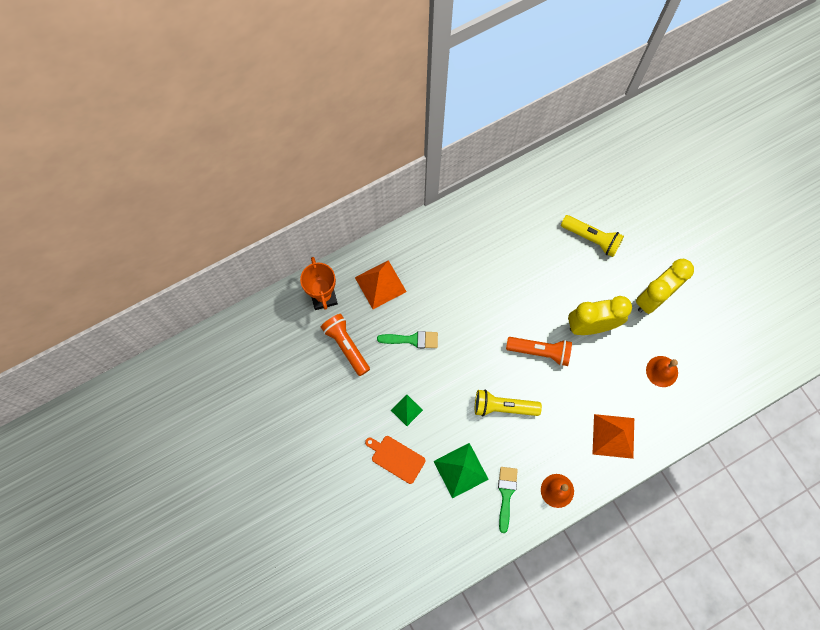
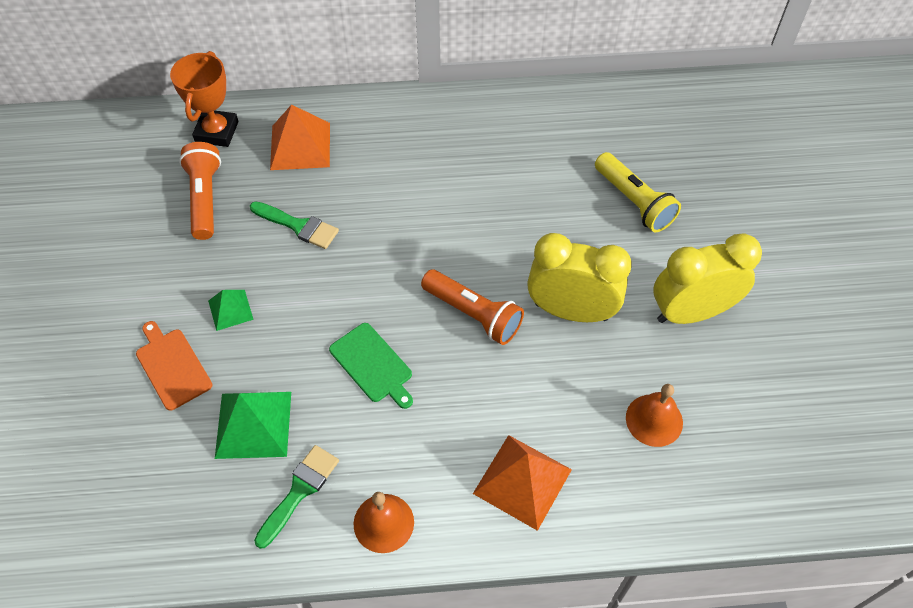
camera: 25 degrees right, 15 degrees down
yellow flashlight [475,389,542,417] -> green cutting board [329,323,413,409]

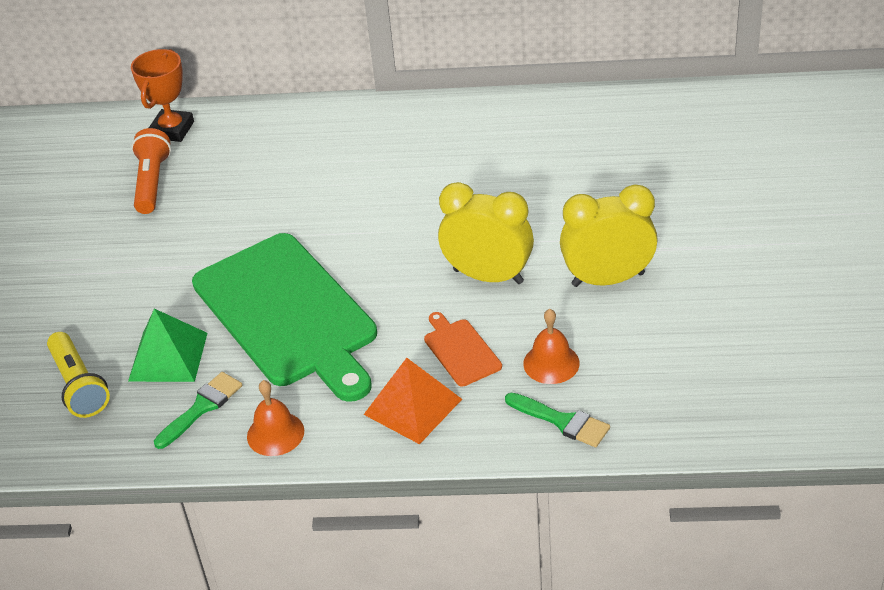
camera: 10 degrees right, 15 degrees down
orange cutting board [136,321,212,411] -> orange cutting board moved to [424,312,502,386]
green pyramid [208,290,254,331] -> none
green brush [250,201,339,249] -> green brush moved to [505,393,610,447]
orange pyramid [270,104,330,170] -> none
green cutting board [329,323,413,409] -> green cutting board [192,233,377,402], size x2.47
orange flashlight [421,269,524,345] -> none
yellow flashlight [595,152,681,232] -> yellow flashlight moved to [47,332,110,418]

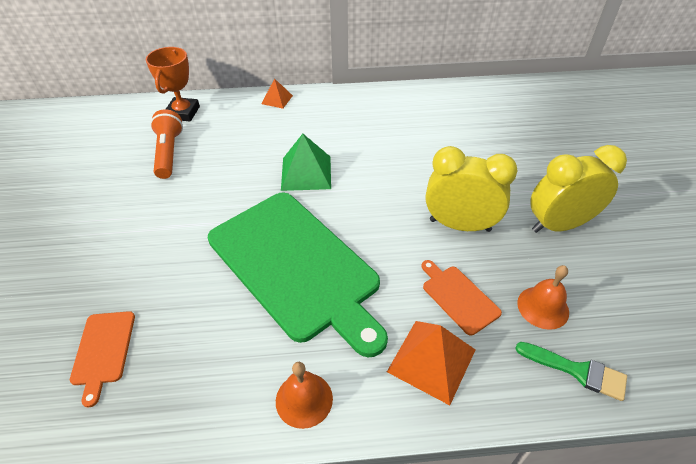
camera: 10 degrees left, 5 degrees up
yellow flashlight [47,332,110,418] -> orange cutting board [70,311,135,407]
green pyramid [128,309,207,382] -> green pyramid moved to [281,134,331,191]
green brush [154,372,242,449] -> none
none -> orange pyramid [262,78,293,109]

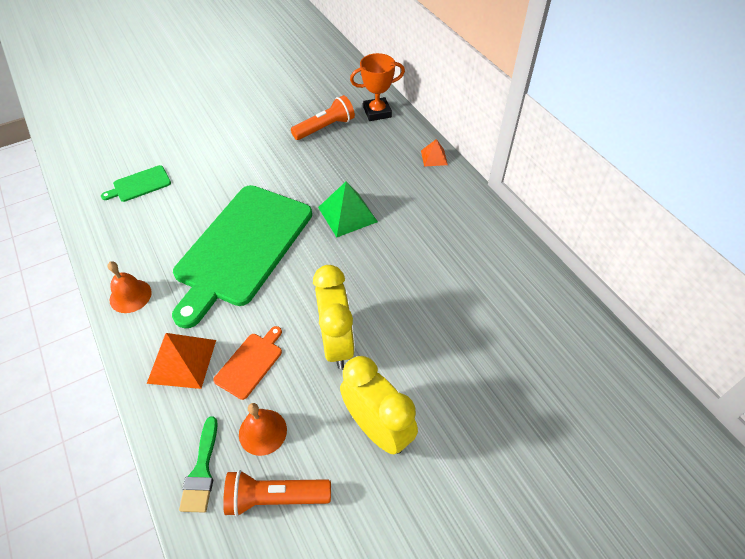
camera: 65 degrees right, 5 degrees up
orange cutting board [70,311,135,407] -> green cutting board [101,165,171,202]
none -> orange flashlight [223,470,331,517]

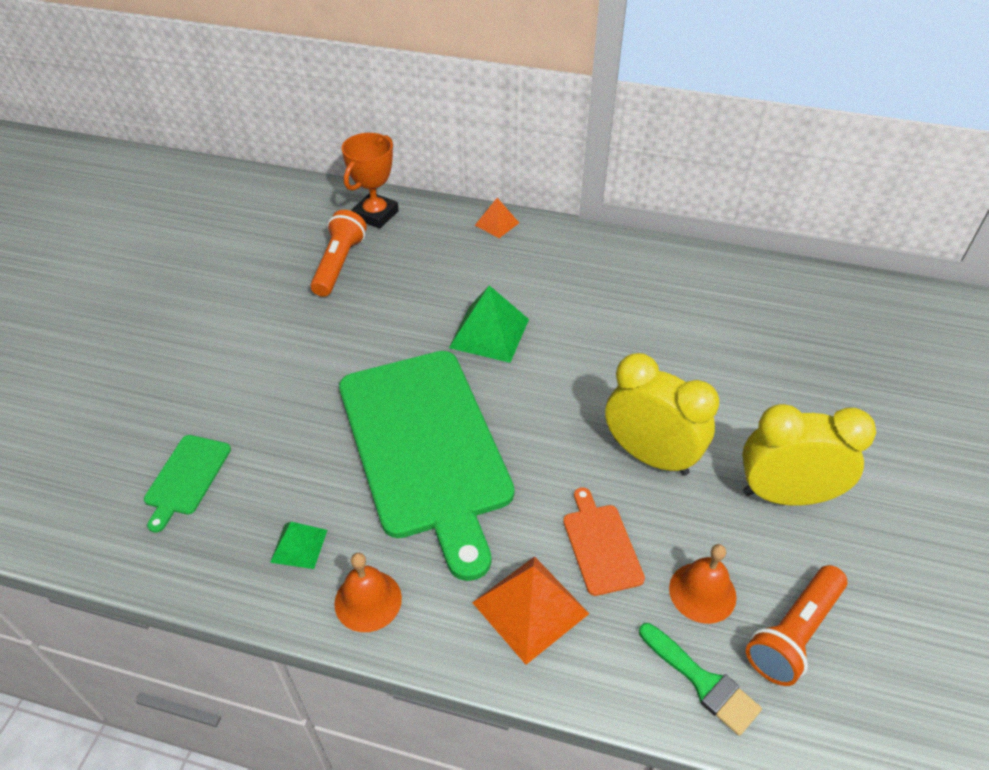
camera: 45 degrees left, 5 degrees down
none -> green pyramid [270,522,327,569]

